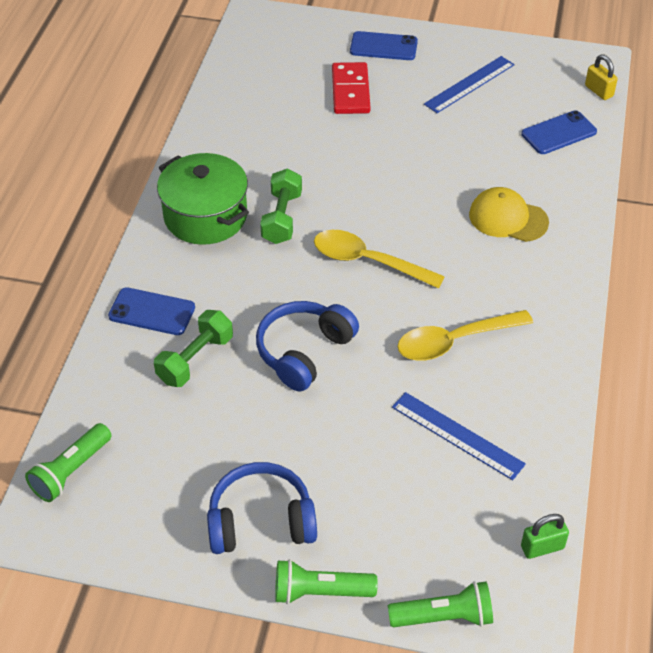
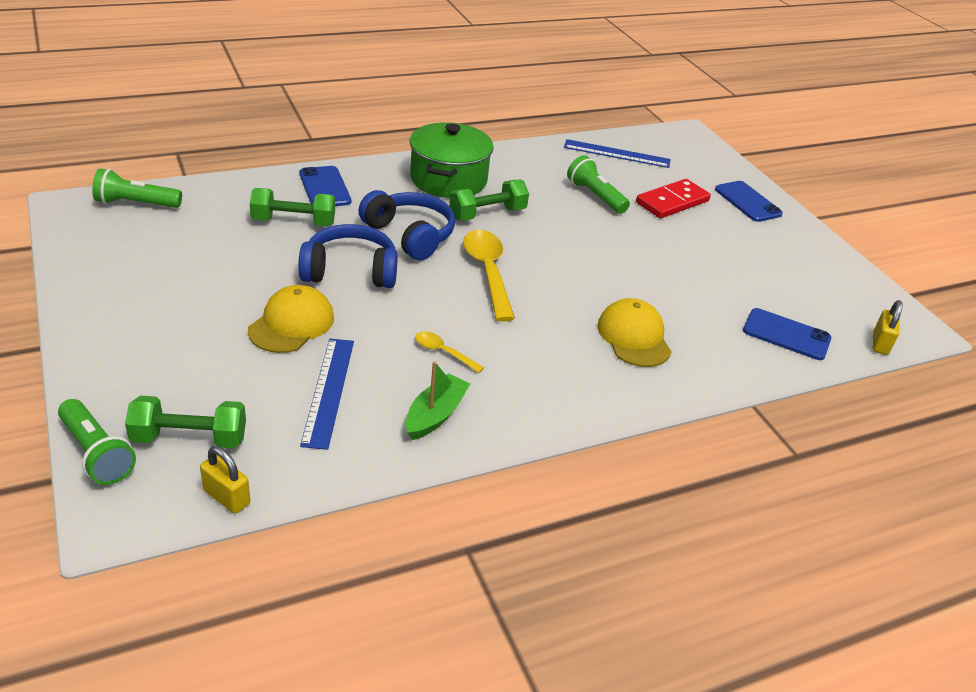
camera: 50 degrees right, 10 degrees down
blue headphones [207,462,317,554] -> blue headphones moved to [358,190,455,260]
green flashlight [275,559,378,604] -> green flashlight moved to [567,155,630,214]
yellow spoon [397,310,533,361] -> yellow spoon [415,331,484,373], size x0.51
blue ruler [424,56,515,113] -> blue ruler moved to [564,139,671,168]
green padlock [521,514,569,559] -> yellow padlock [200,446,250,514]
none -> green dumbbell [125,396,246,448]
none -> yellow cap [248,285,334,353]
none -> green boat [406,361,470,440]

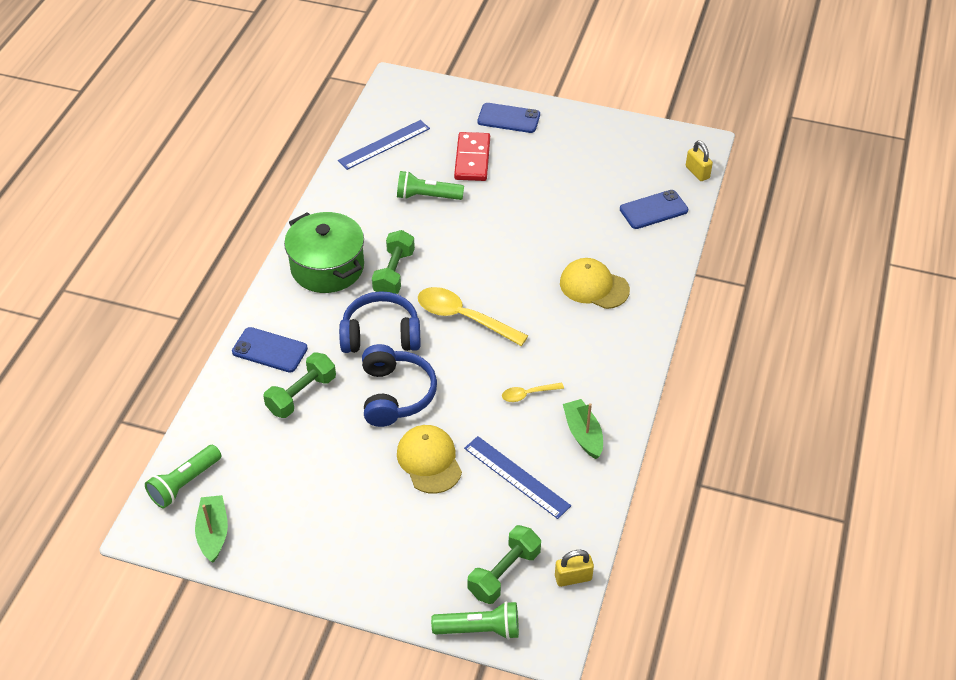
camera: 45 degrees left, 10 degrees up
blue headphones [298,224,398,288] -> blue headphones turned 135 degrees clockwise [362,344,437,427]
none -> green boat [195,495,228,563]

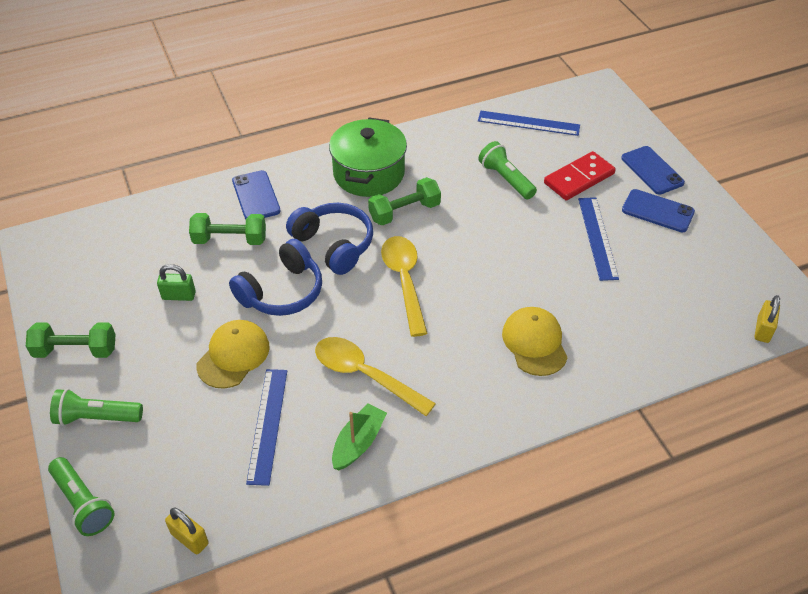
camera: 50 degrees right, 0 degrees up
green flashlight [145,445,221,508] -> green flashlight moved to [50,389,143,426]
green boat [195,495,228,563] -> none
green dumbbell [468,525,541,604] -> green dumbbell moved to [26,322,115,358]
yellow spoon [502,382,564,402] -> yellow spoon [315,337,436,416], size x1.98
blue phone [620,190,688,229] -> blue phone moved to [622,189,695,232]
none -> green padlock [157,264,196,301]
none -> blue ruler [578,197,619,281]

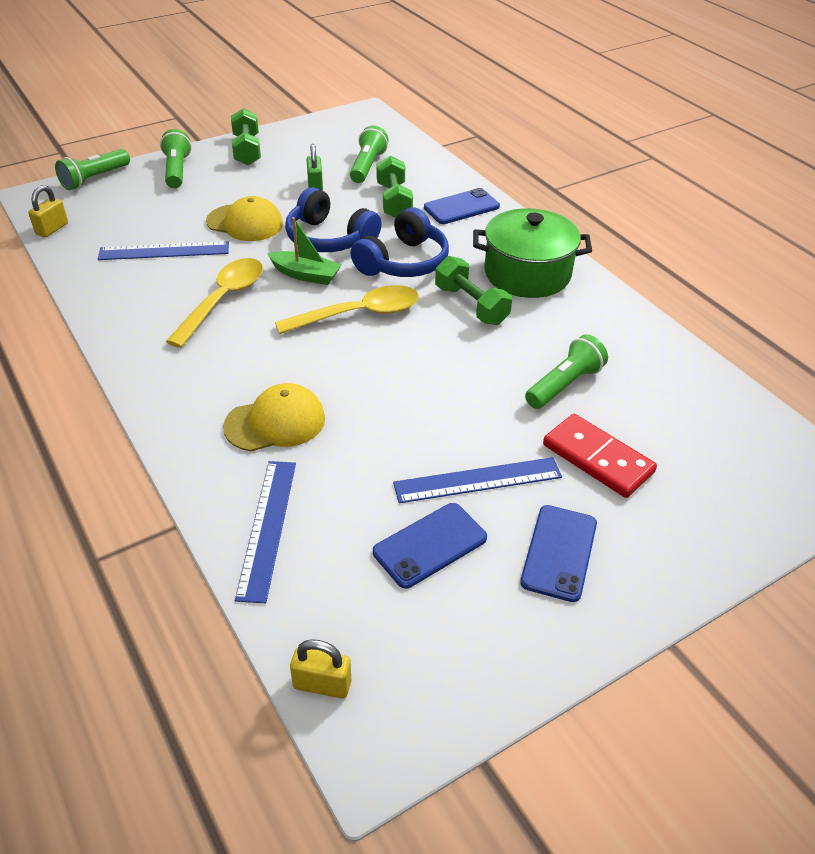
camera: 80 degrees right, 5 degrees down
green boat [332,403,387,470] -> green boat moved to [267,217,341,285]
blue ruler [478,111,580,136] -> blue ruler moved to [235,461,296,603]
blue phone [621,146,685,195] -> blue phone moved to [373,503,487,589]
none -> green flashlight [350,126,388,183]

